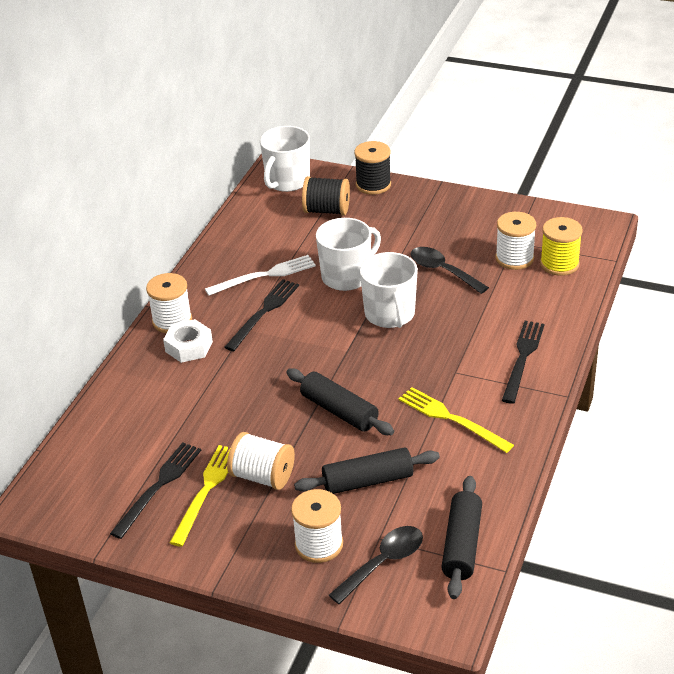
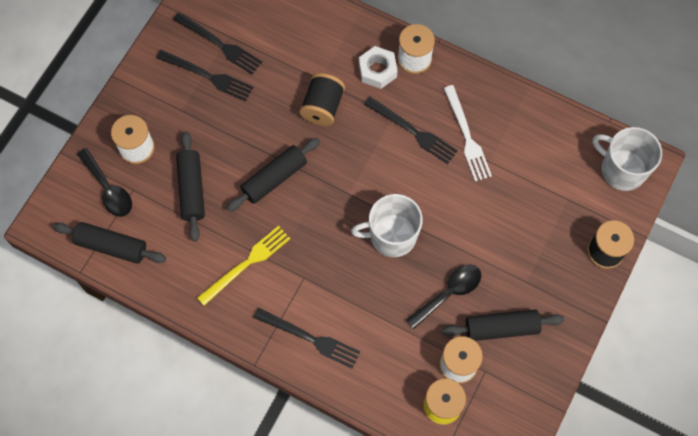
camera: 95 degrees right, 30 degrees up
yellow fork [170,445,231,547] -> black fork [156,50,254,101]
white spool [227,432,295,490] -> none
black spool [302,176,350,216] -> black spool moved to [299,73,345,126]
white mug [316,218,381,291] -> none
none -> black rolling pin [442,310,564,341]

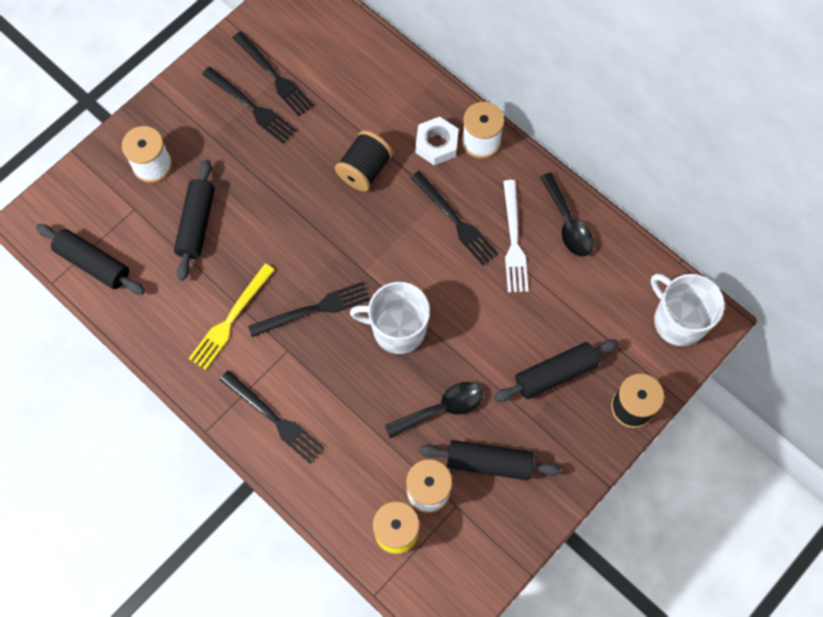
camera: 15 degrees right, 0 degrees up
black spoon [77,148,132,217] -> black spoon moved to [540,173,594,257]
yellow fork [197,226,290,306] -> yellow fork turned 150 degrees clockwise [189,263,275,370]
black rolling pin [227,138,320,212] -> black rolling pin moved to [494,340,619,402]
none -> black fork [248,282,370,337]

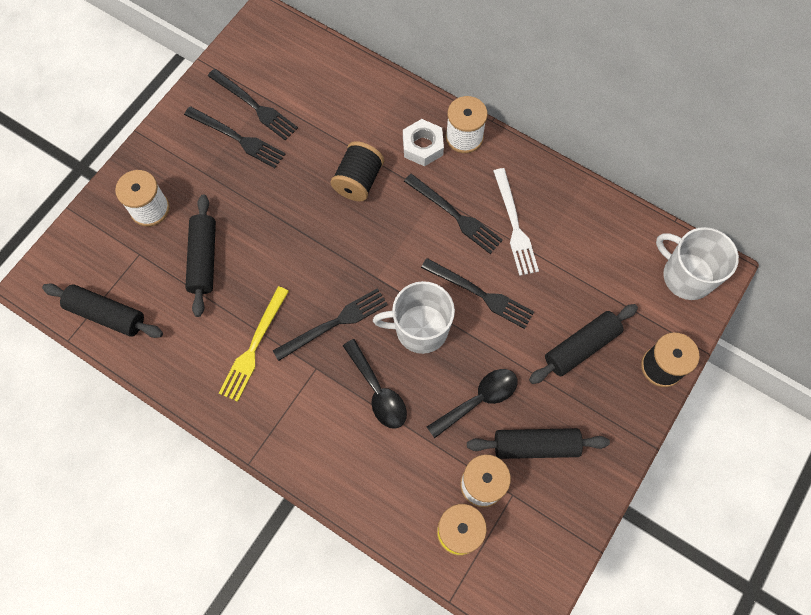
camera: 10 degrees left, 0 degrees up
black fork [220,370,325,464] -> black fork moved to [421,258,534,329]
black spoon [540,173,594,257] -> black spoon moved to [343,339,407,429]

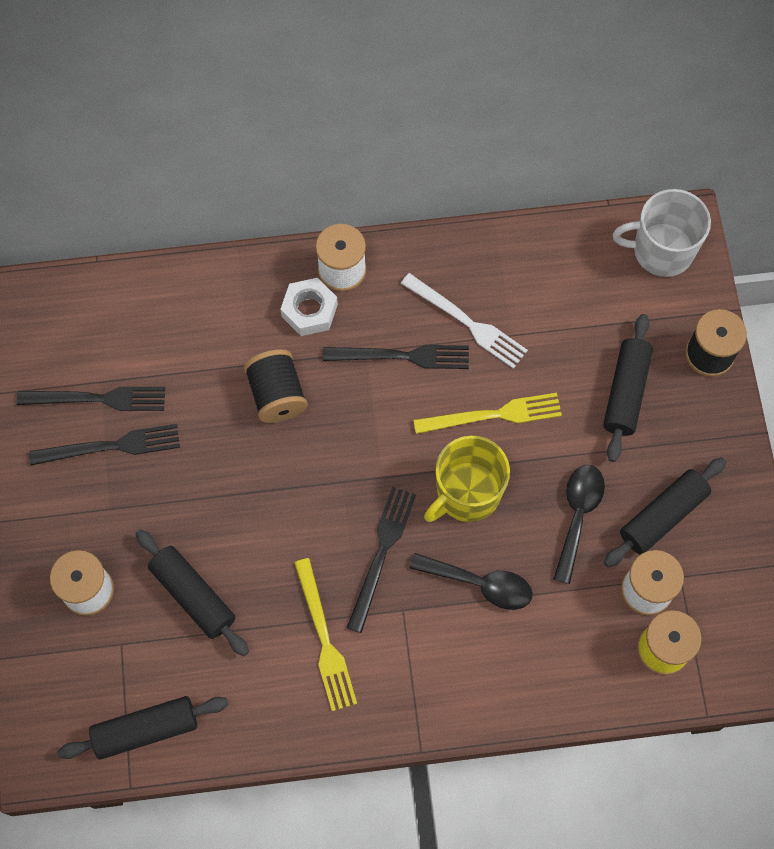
camera: 40 degrees left, 0 degrees up
white mug [373,281,455,354] -> yellow mug [424,436,510,522]
black fork [421,258,534,329] -> yellow fork [413,393,562,434]

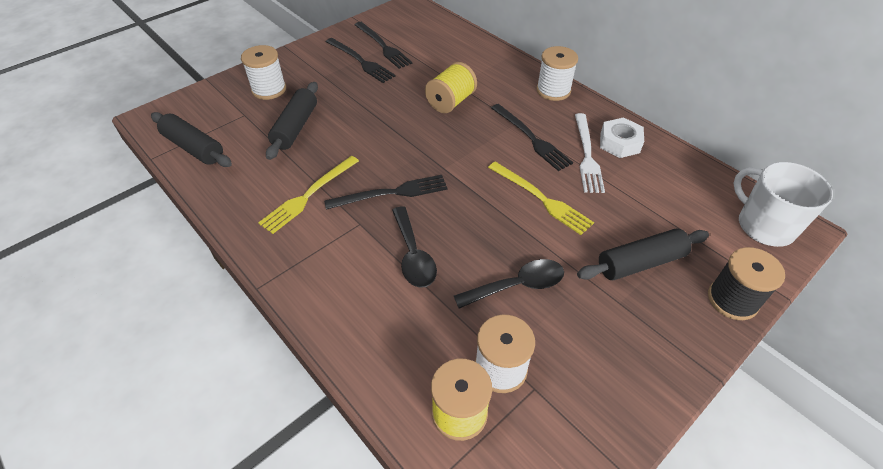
camera: 55 degrees right, 20 degrees down
black spool [244,349,308,423] -> yellow spool [425,62,477,113]
white nut [280,278,338,336] -> white nut moved to [600,117,644,158]
yellow mug [424,436,510,522] -> none
black rolling pin [604,457,726,567] -> none

